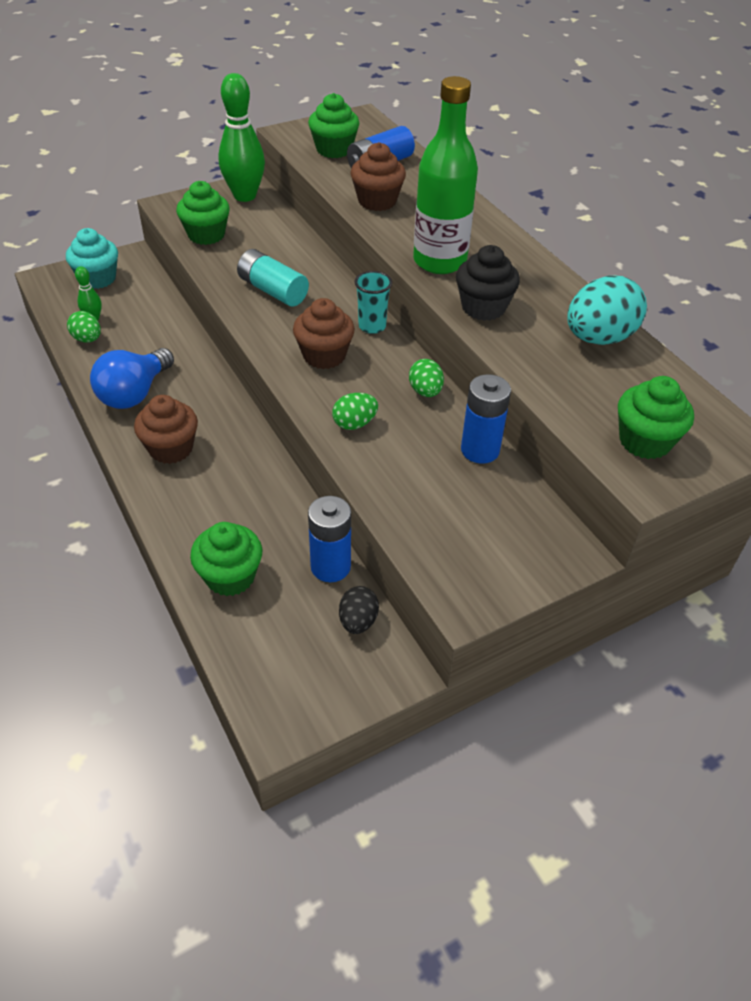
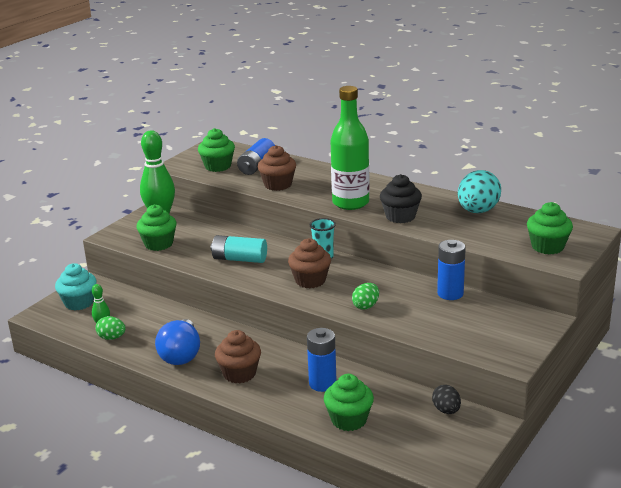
camera: 25 degrees left, 20 degrees down
blue battery [308,496,351,582] -> blue battery moved to [307,328,337,392]
green egg [409,359,444,397] -> none

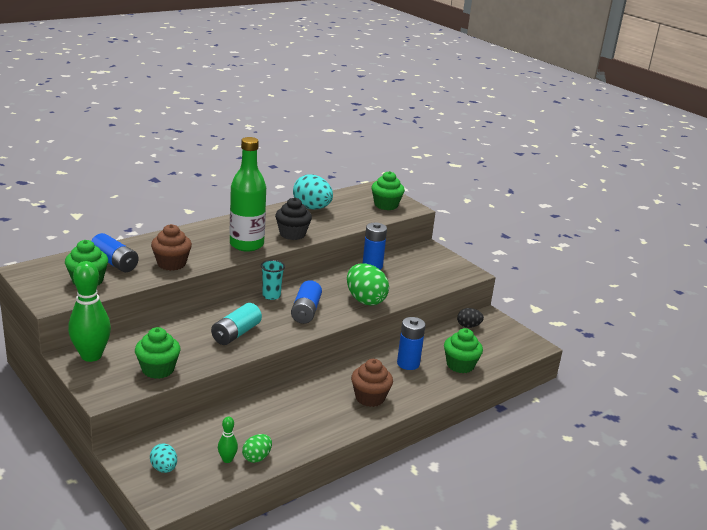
camera: 75 degrees left, 0 degrees up
turquoise cupcake [55,263,97,310] -> turquoise egg [150,443,177,473]
blue light bulb [155,319,200,365] -> none
brown cupcake [288,238,331,288] -> blue battery [291,280,322,324]
green egg [352,283,379,310] -> green egg [347,263,389,306], size x1.85

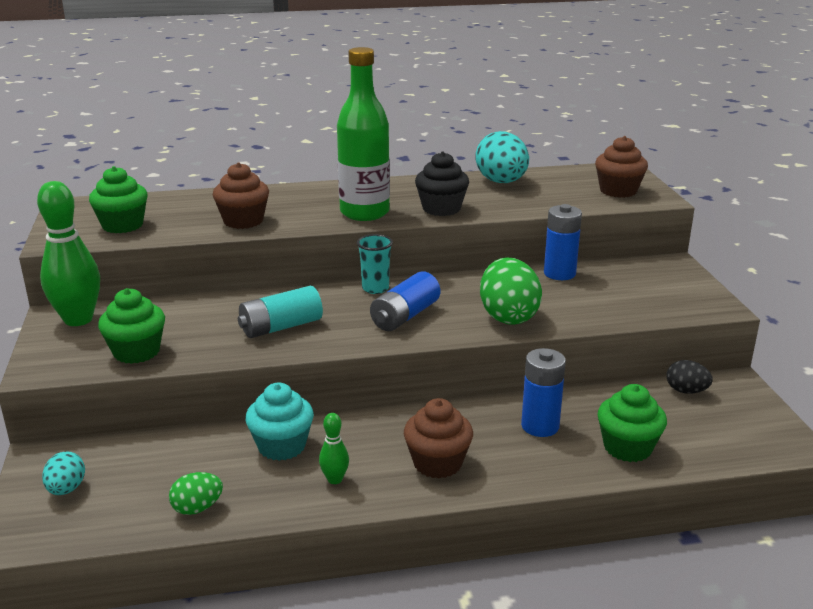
camera: 30 degrees right, 0 degrees up
blue battery [91,233,139,272] -> none
green bowling pin [218,417,238,463] -> green bowling pin moved to [319,413,349,484]
green cupcake [371,171,405,210] -> brown cupcake [595,136,648,198]
none -> turquoise cupcake [245,383,314,461]

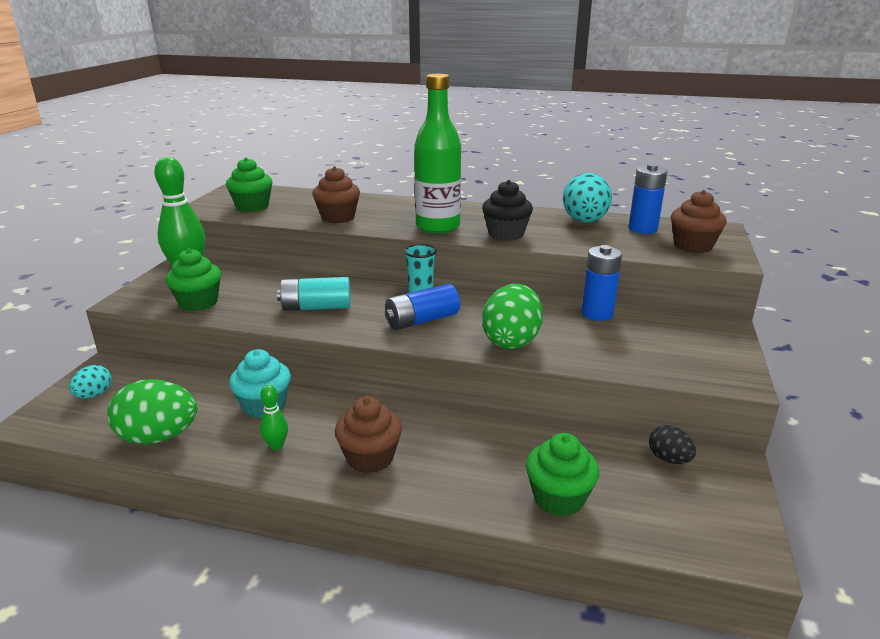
camera: 25 degrees right, 0 degrees up
green egg [169,472,223,515] -> green egg [107,379,198,444], size x1.85
blue battery [521,348,566,437] -> blue battery moved to [629,164,667,234]

